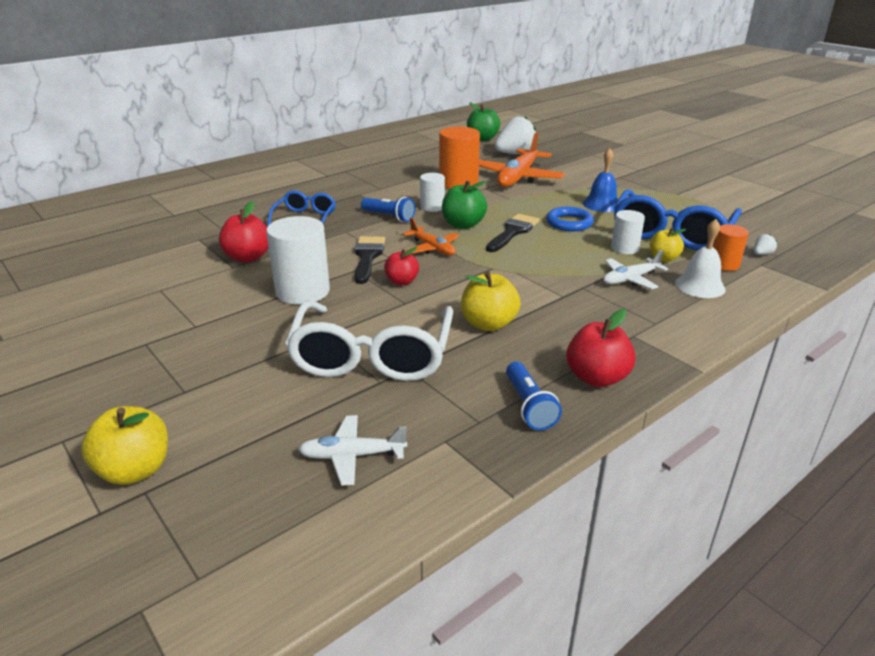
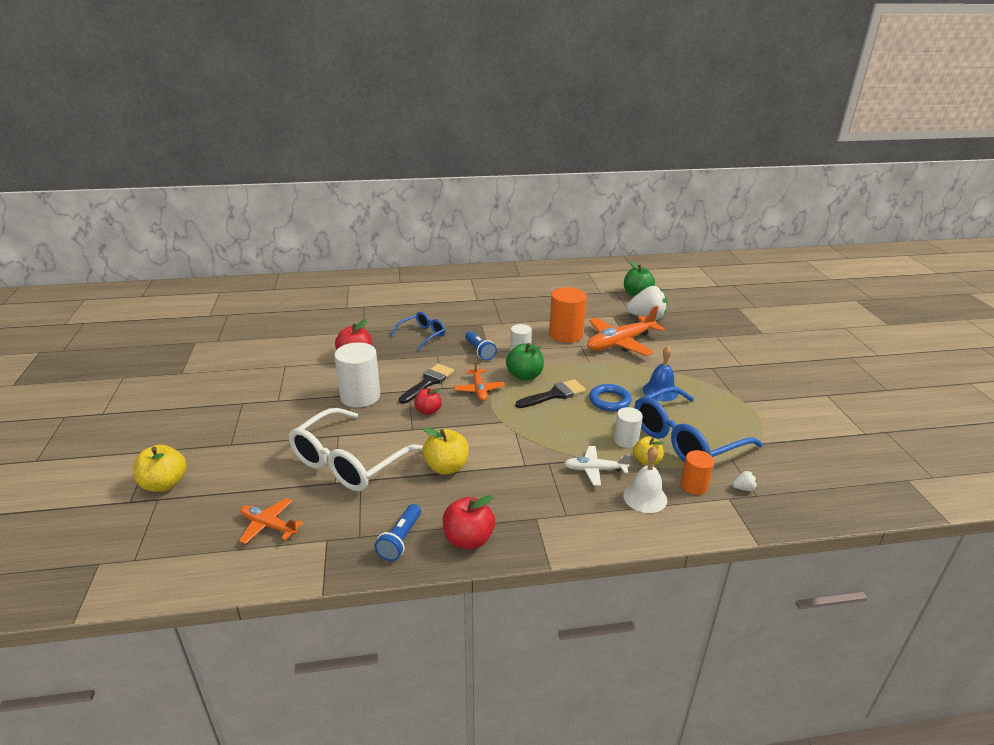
camera: 30 degrees right, 0 degrees up
white plane [298,415,407,486] -> orange plane [239,498,304,544]

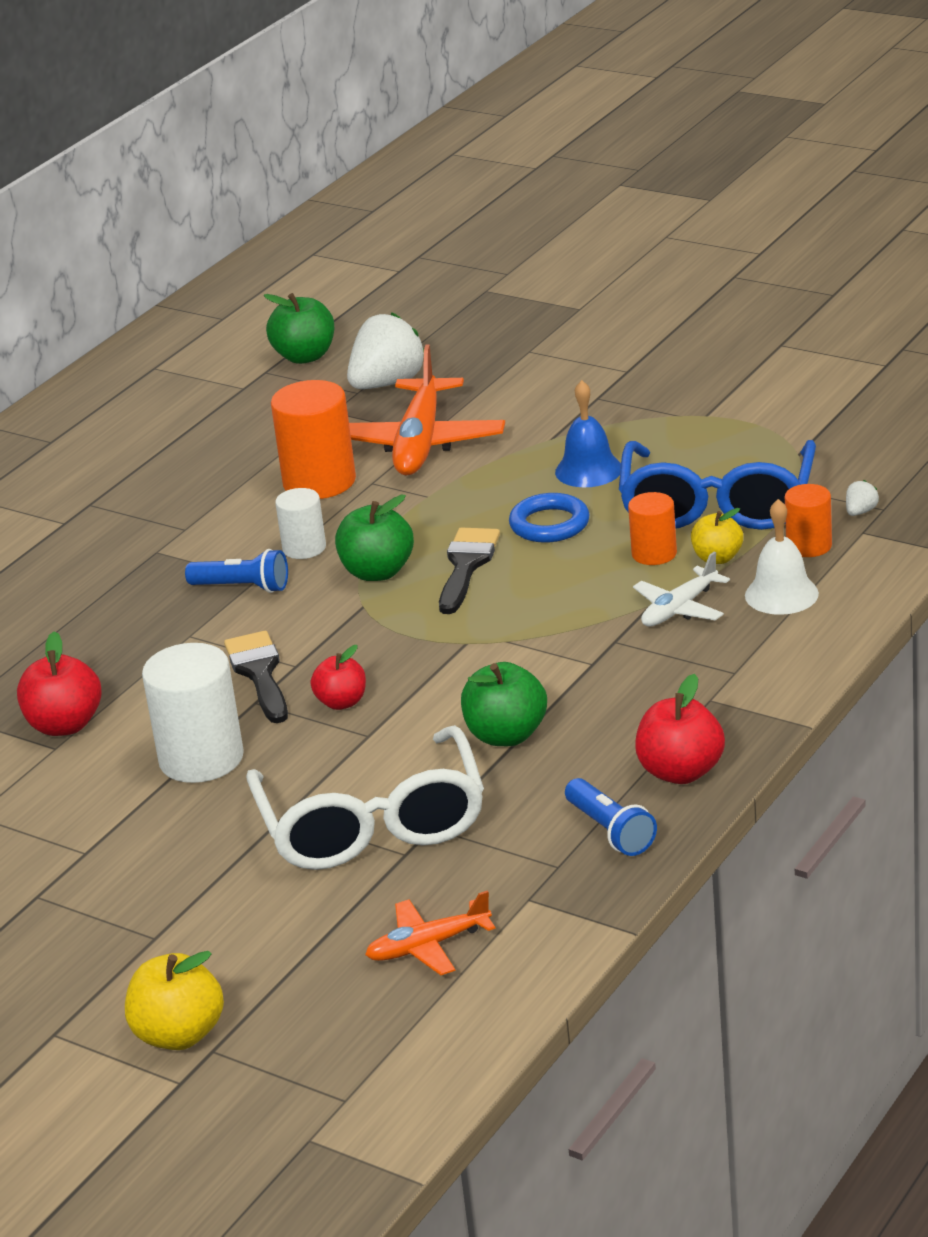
camera: 45 degrees left, 0 degrees up
blue glasses [391,312,445,351] -> none
yellow apple [423,427,469,475] -> green apple [461,662,547,746]
orange plane [454,360,505,401] -> none
white cylinder [614,407,643,448] -> orange cylinder [628,492,677,565]

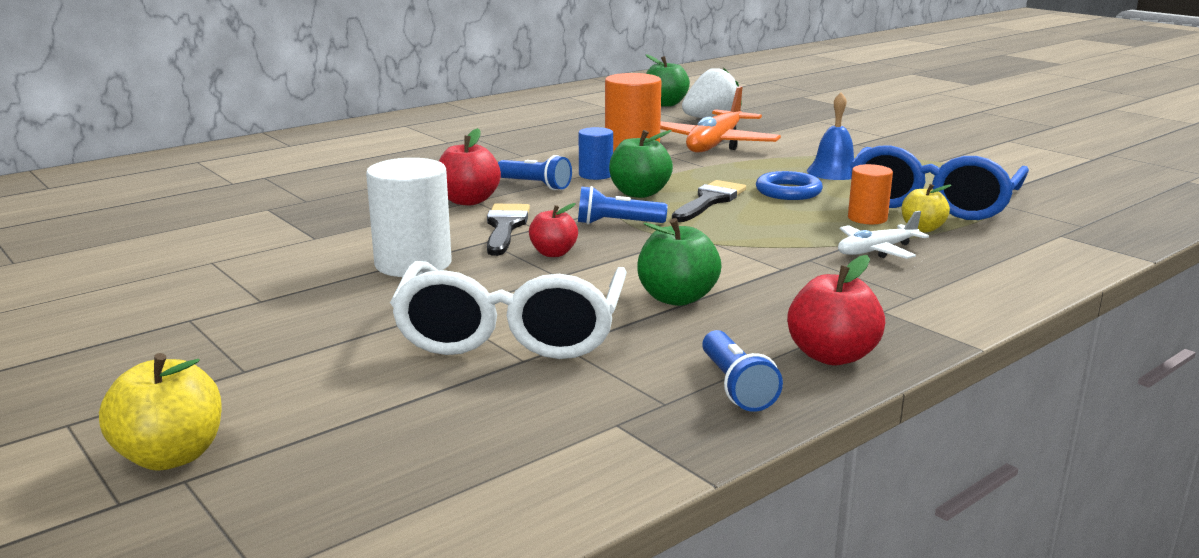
camera: 15 degrees right, 10 degrees down
red apple [17,631,102,736] -> red apple moved to [439,128,501,205]
white cylinder [275,488,326,559] -> blue cylinder [579,127,613,180]
orange plane [365,890,496,975] -> none
white bell [745,499,819,615] -> none
orange cylinder [785,484,832,557] -> none
white strawberry [846,480,879,516] -> none
none -> blue flashlight [578,186,667,224]

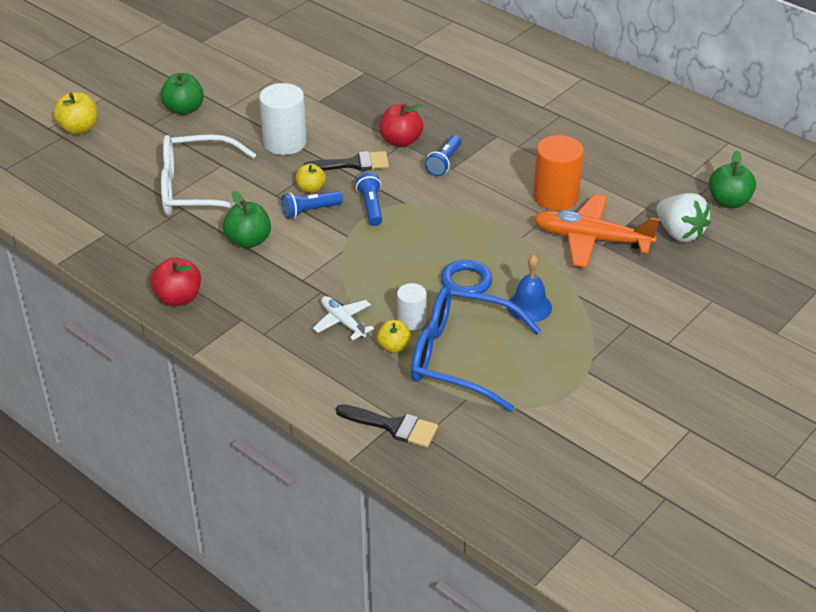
camera: 80 degrees right, 20 degrees up
red apple [529,203,578,257] -> yellow apple [296,164,326,193]
blue cylinder [579,127,613,180] -> none
green apple [609,130,673,198] -> green apple moved to [160,73,204,115]
black brush [672,180,746,222] -> black brush moved to [336,404,438,447]
blue flashlight [702,330,783,412] -> blue flashlight moved to [282,191,343,219]
orange cylinder [848,164,893,224] -> white cylinder [397,283,427,330]

